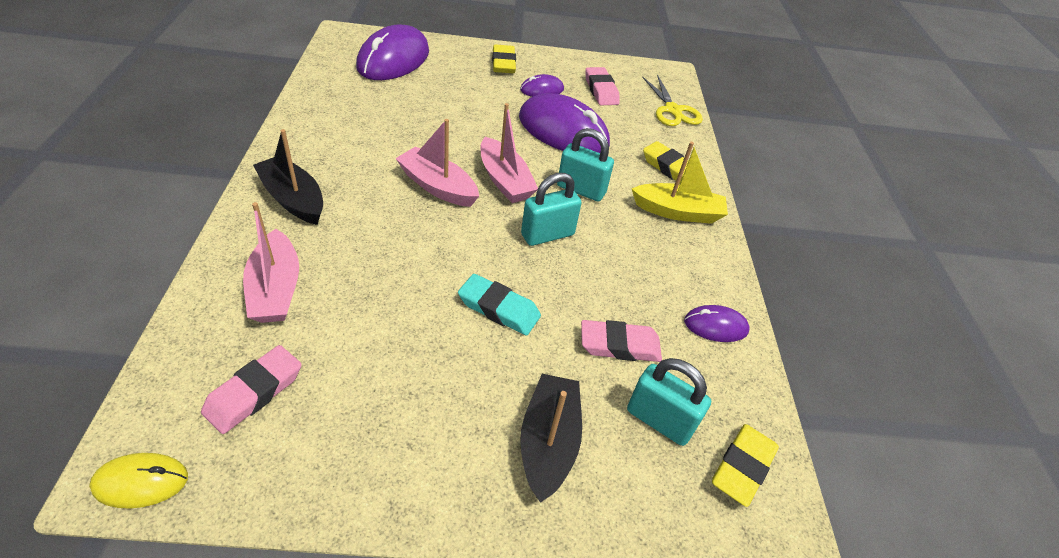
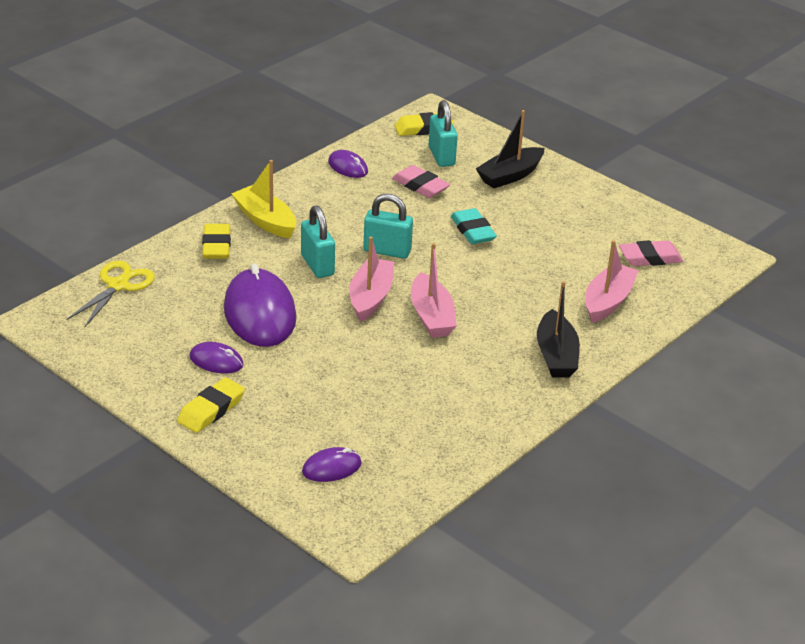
camera: 135 degrees left, 10 degrees down
yellow mouse [89,453,188,509] -> none
purple mouse [356,24,429,80] -> purple mouse [302,447,362,482], size x0.49
pink eraser [585,67,620,105] -> none

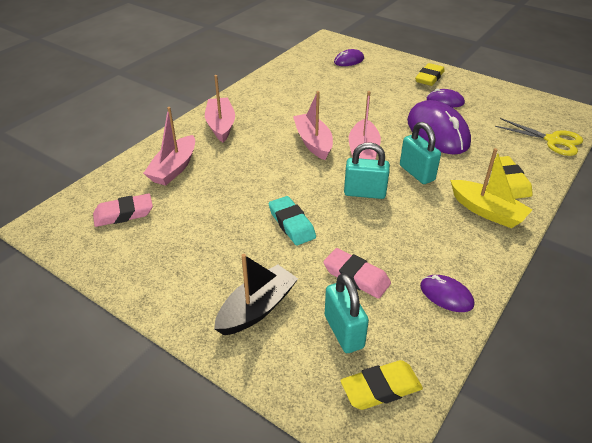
camera: 175 degrees right, 5 degrees up
yellow scissors [66,261,155,327] -> yellow scissors turned 75 degrees counterclockwise [495,118,583,156]
black boat [537,281,580,378] -> pink boat [205,75,235,142]

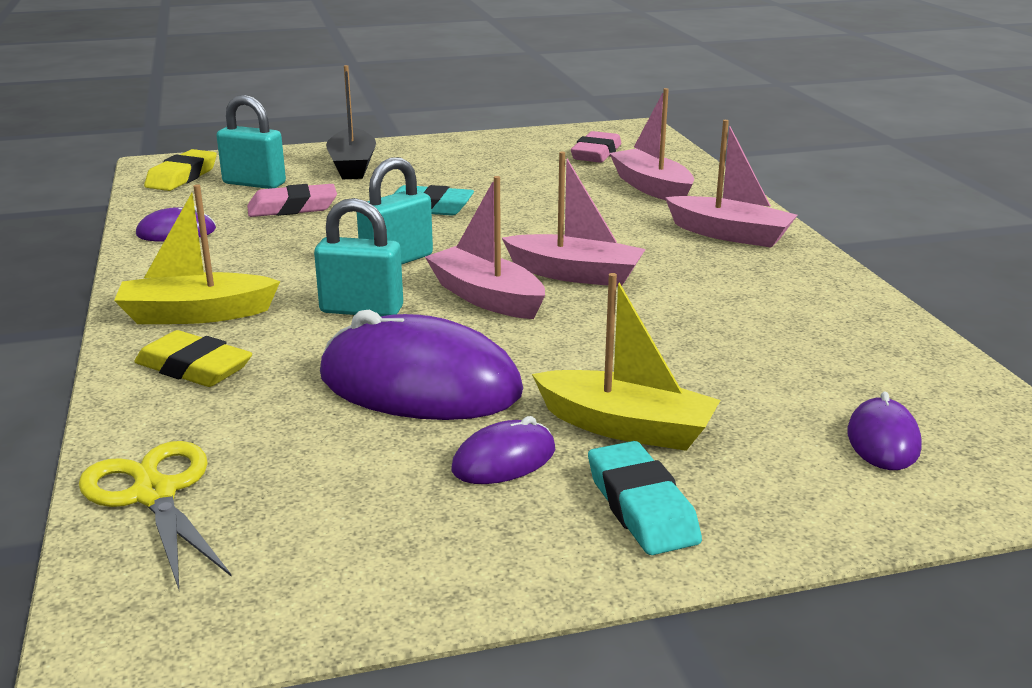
camera: 130 degrees right, 15 degrees down
yellow eraser [415,63,445,86] -> turquoise eraser [588,441,702,555]
yellow scissors [495,118,583,156] -> yellow scissors turned 75 degrees clockwise [79,441,232,589]
none -> yellow boat [532,273,721,451]

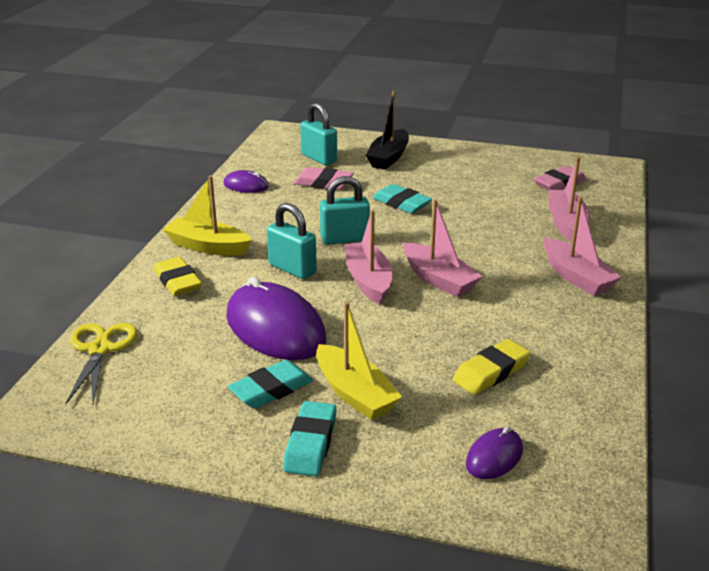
camera: 30 degrees right, 5 degrees up
yellow eraser [144,149,217,191] -> yellow eraser moved to [453,339,530,395]
purple mouse [451,416,555,484] -> turquoise eraser [228,360,313,408]

